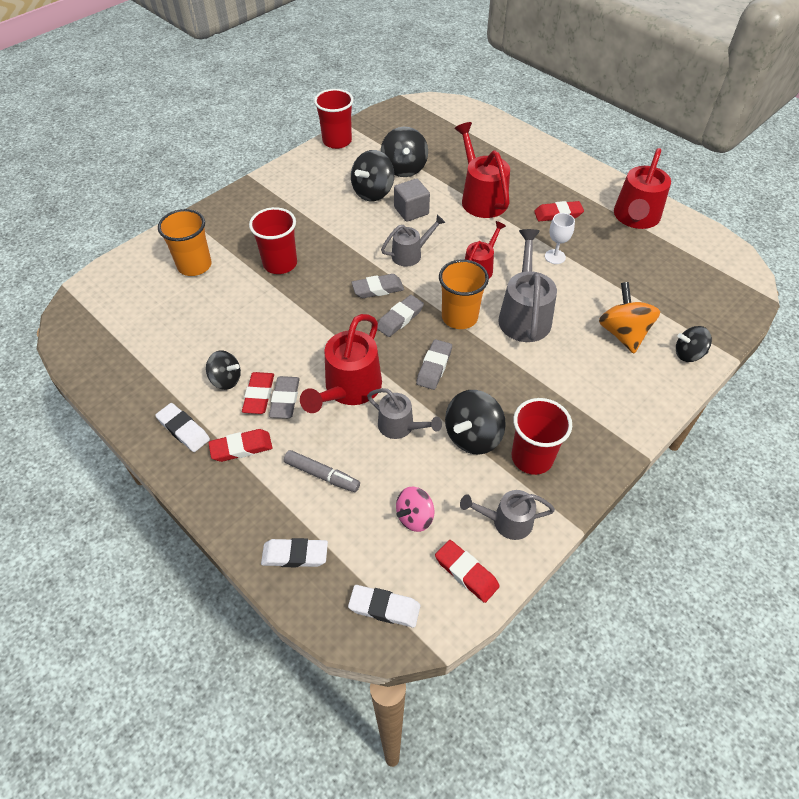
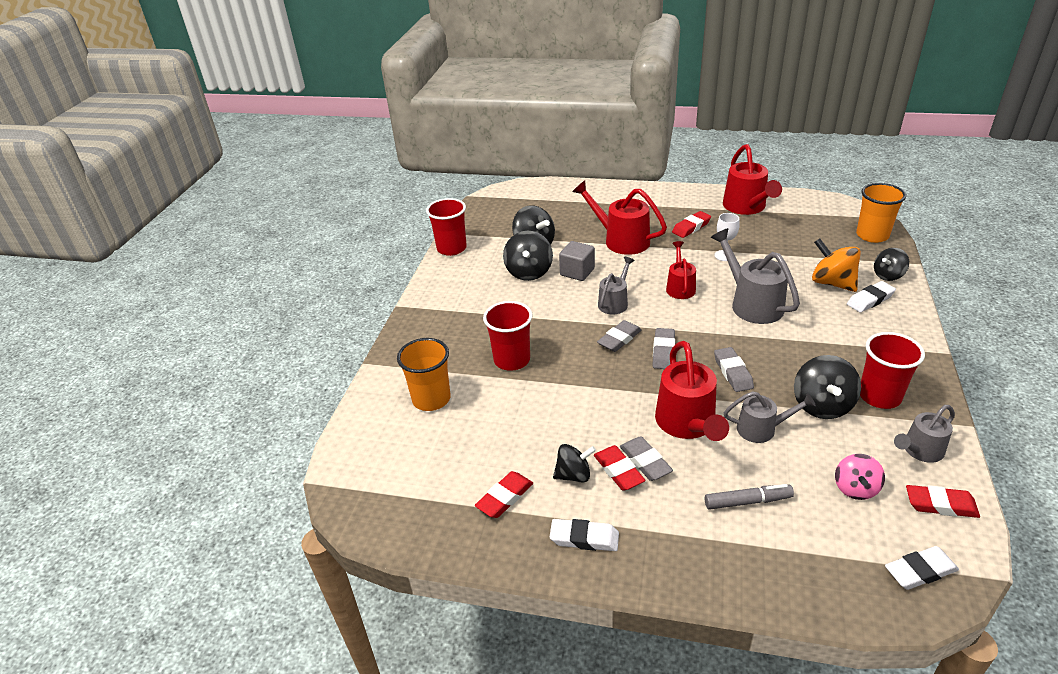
camera: 30 degrees left, 15 degrees down
red eraser [209,429,272,462] -> red eraser moved to [475,471,533,518]
white eraser [261,538,328,567] -> white eraser moved to [847,281,896,313]
orange cup [439,259,489,329] -> orange cup moved to [856,183,906,243]

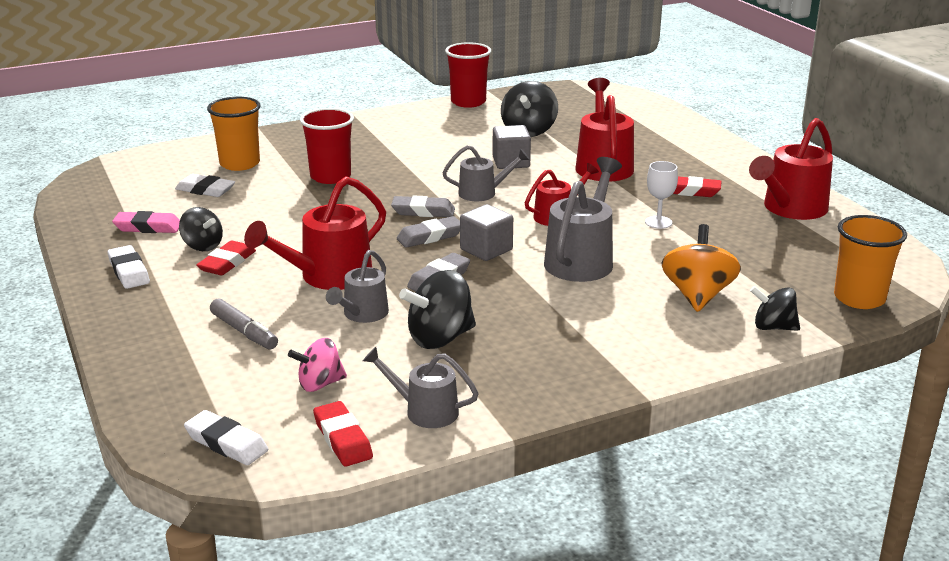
camera: 50 degrees right, 10 degrees down
red eraser [475,471,533,518] -> pink eraser [112,211,180,233]
black spinning top [503,231,553,281] -> none
grey eraser [620,436,673,481] -> none
grey watering can [724,391,816,443] -> grey watering can turned 60 degrees clockwise [326,250,389,323]
white eraser [847,281,896,313] -> white eraser moved to [175,174,235,197]
red cup [860,332,925,409] -> none
none -> grey cube [460,204,513,261]

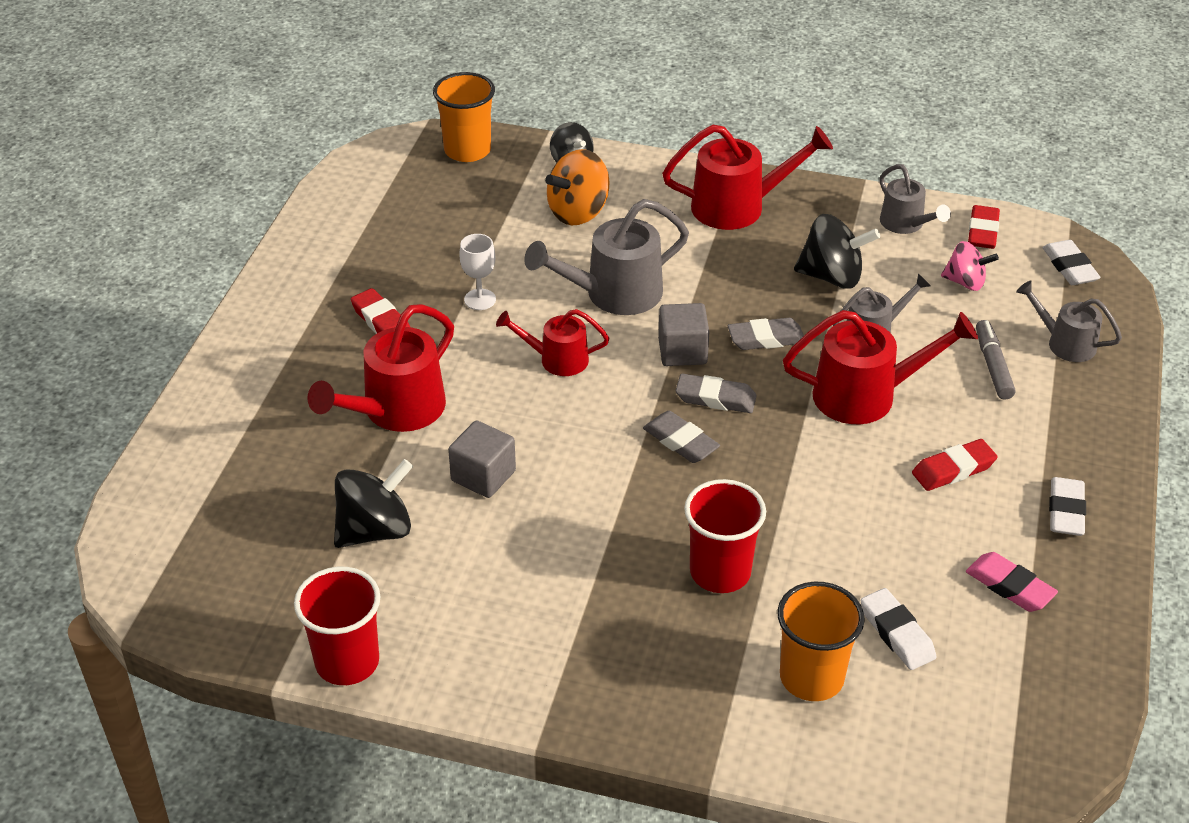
camera: 140 degrees left, 15 degrees up
black spinning top [179,207,223,251] -> none
grey watering can [442,145,530,201] -> grey watering can moved to [1016,281,1122,362]
red watering can [749,118,833,220] -> red watering can moved to [662,125,833,230]

